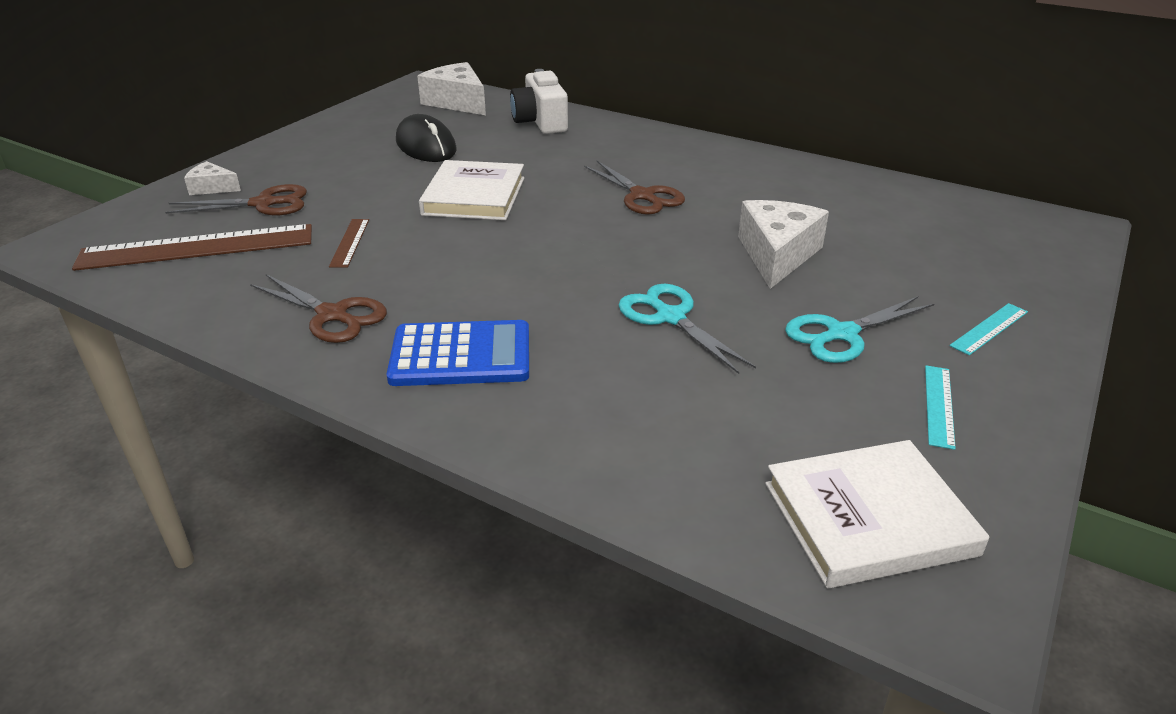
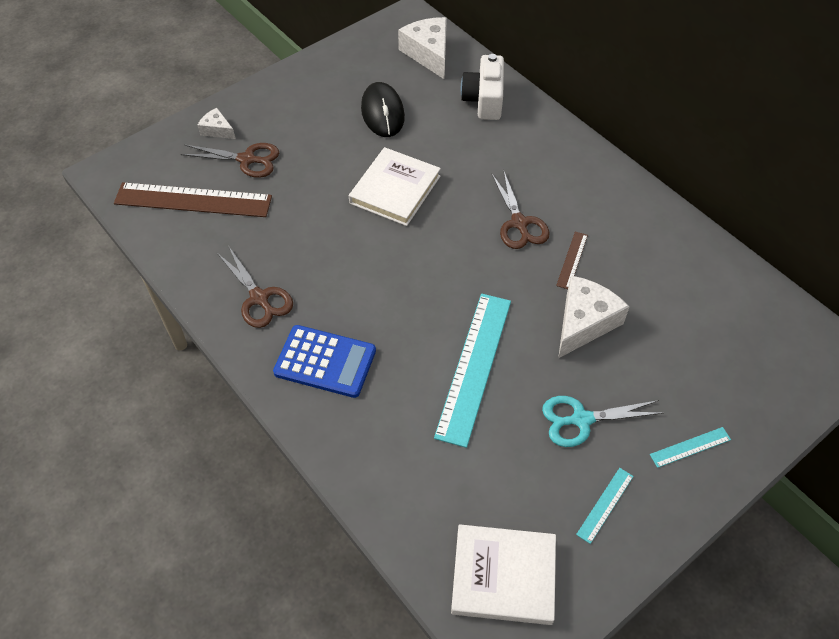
camera: 20 degrees right, 20 degrees up
brown ruler [329,219,369,268] -> brown ruler moved to [556,232,588,289]
turquoise scissors [619,284,756,374] -> turquoise ruler [434,294,511,448]

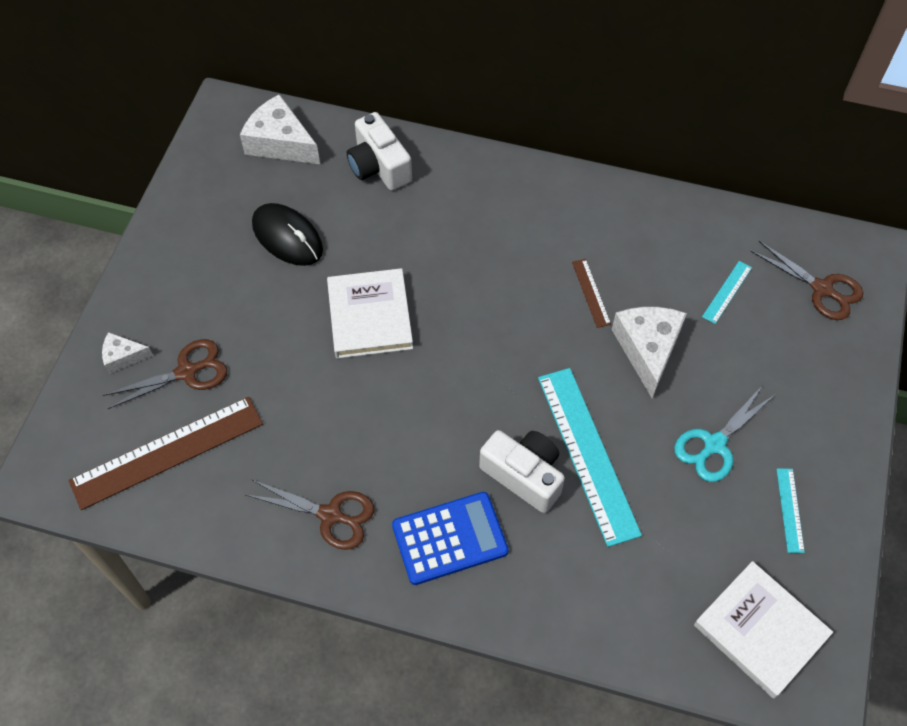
camera: 35 degrees left, 5 degrees up
white book [451,524,556,625] -> white book turned 75 degrees clockwise [694,561,833,699]
brown scissors [492,172,550,249] -> brown scissors moved to [751,241,863,320]
turquoise ruler [650,427,731,468] -> turquoise ruler moved to [702,261,752,324]
none -> white camera [479,430,565,513]

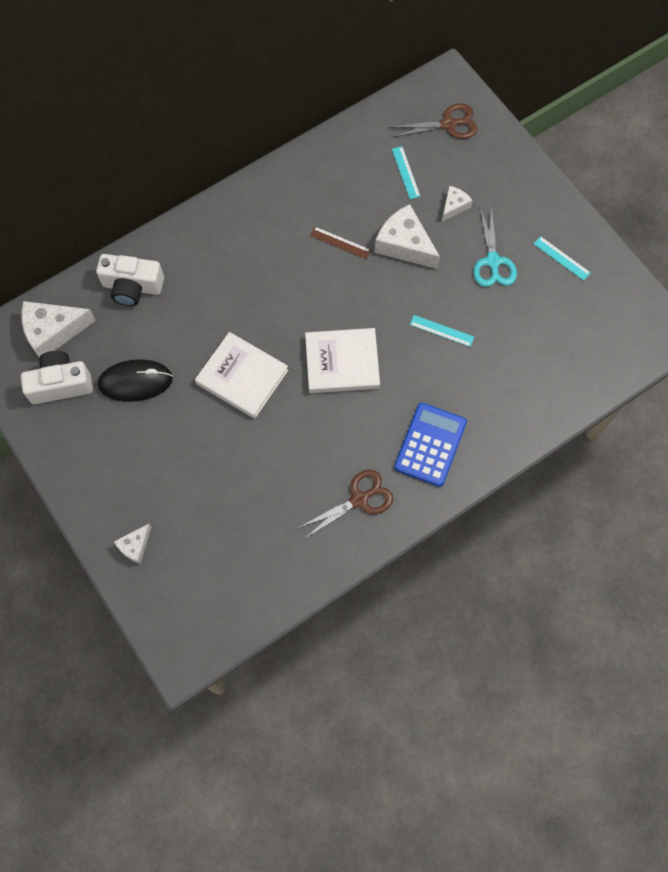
camera: 50 degrees left, 10 degrees up
brown ruler [69,397,263,510] -> none
brown scissors [103,339,227,409] -> none
white camera [479,430,565,513] -> white camera moved to [21,351,93,404]
turquoise ruler [538,368,642,547] -> turquoise ruler [410,315,474,347], size x0.45
white book [694,561,833,699] -> white book moved to [305,328,380,393]
none -> white cheese [442,186,473,222]

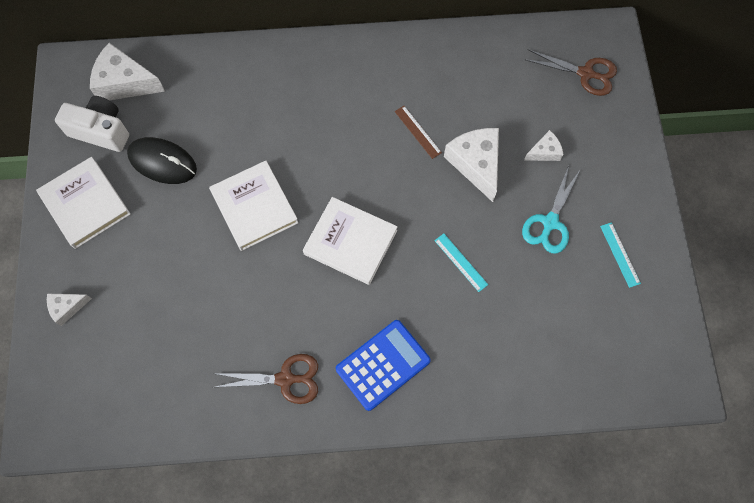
camera: 30 degrees right, 0 degrees up
white camera [96,254,164,306] -> none
turquoise ruler [392,146,421,199] -> none
none -> white book [36,157,131,249]

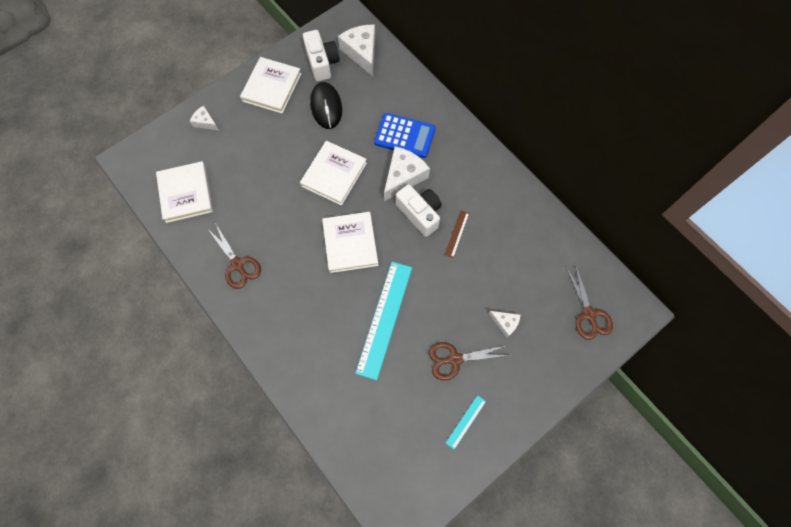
camera: 55 degrees right, 0 degrees up
blue calculator [336,320,431,411] -> blue calculator moved to [374,113,436,158]
turquoise ruler [434,234,488,292] -> turquoise ruler [355,262,412,380], size x2.22
white cheese [444,128,499,202] -> white cheese moved to [384,146,430,201]
turquoise scissors [522,166,580,253] -> brown scissors [429,342,509,380]
none -> white book [156,161,213,223]
none -> white camera [396,184,442,237]

